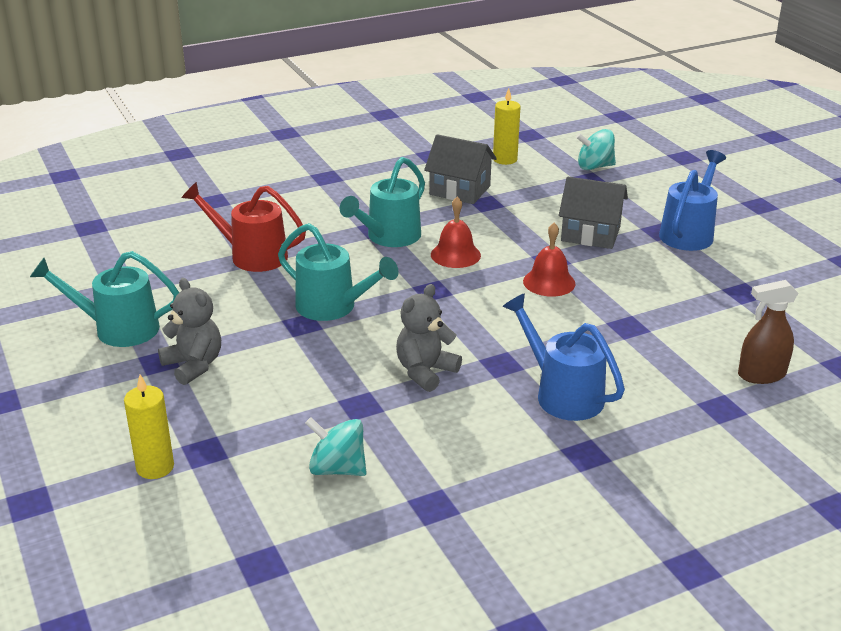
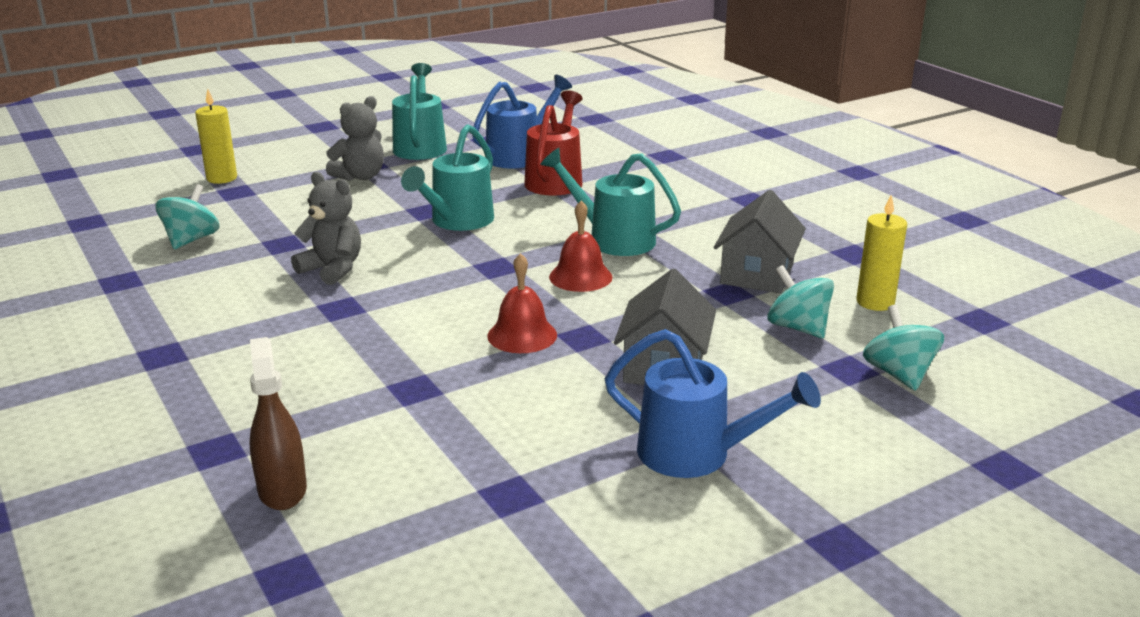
camera: 85 degrees right, 5 degrees down
blue watering can [503,293,625,421] -> blue watering can moved to [472,75,572,169]
none -> turquoise spinning top [767,265,834,338]

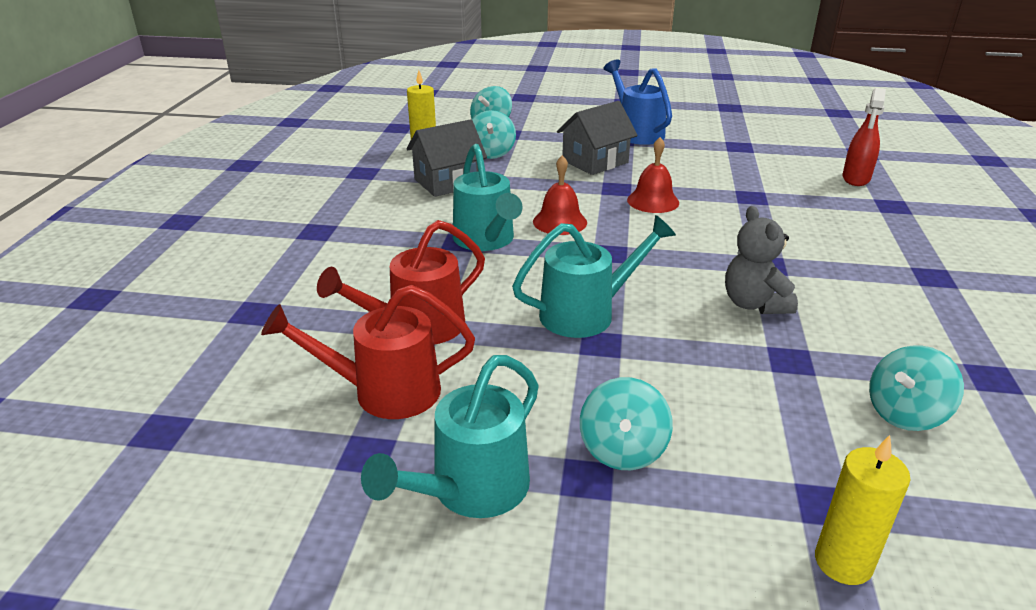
camera: 140 degrees left, 5 degrees up
brown spray bottle [250,337,307,510] -> red spray bottle [842,88,886,186]
grey teddy bear [326,96,384,181] -> turquoise spinning top [580,377,673,470]
blue watering can [472,75,572,169] -> red watering can [261,285,475,419]

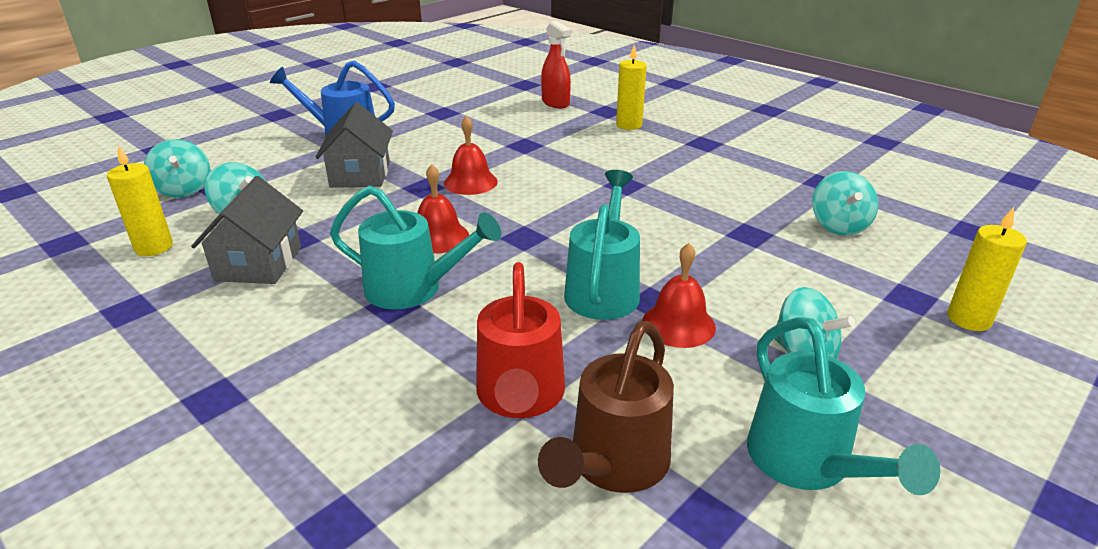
camera: 55 degrees left, 0 degrees up
red watering can [261,285,475,419] -> brown watering can [538,321,674,493]
grey teddy bear [725,206,798,314] -> none
none -> yellow candle [616,44,647,130]
none -> red bell [642,243,716,348]

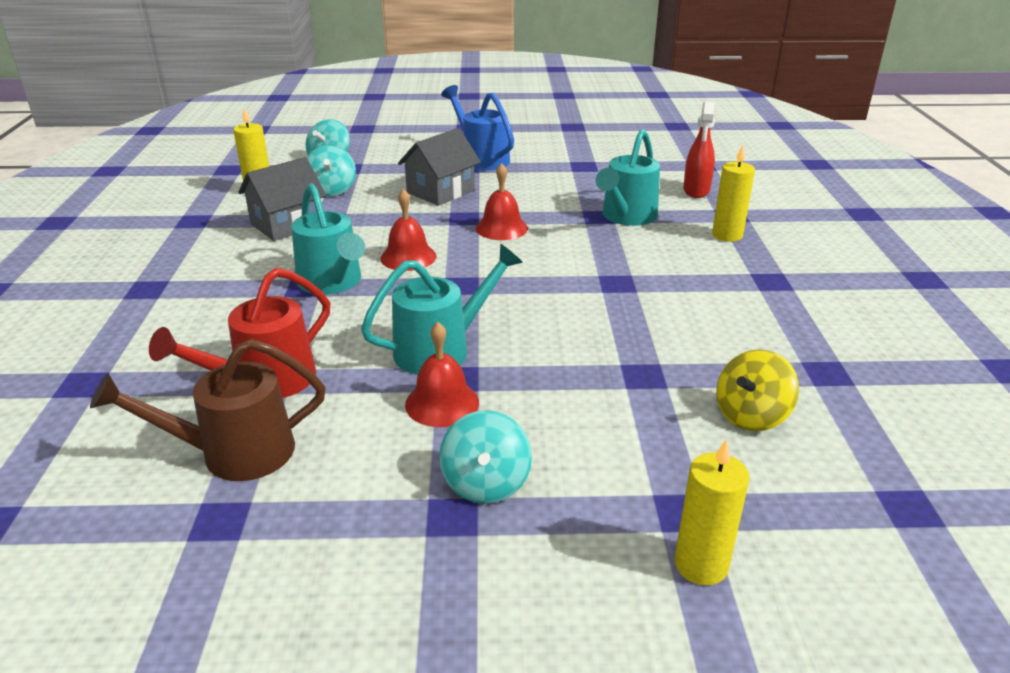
camera: 45 degrees right, 0 degrees up
turquoise watering can [747,317,941,495] -> turquoise watering can moved to [596,129,660,226]
turquoise spinning top [812,171,878,236] -> yellow spinning top [716,349,799,431]

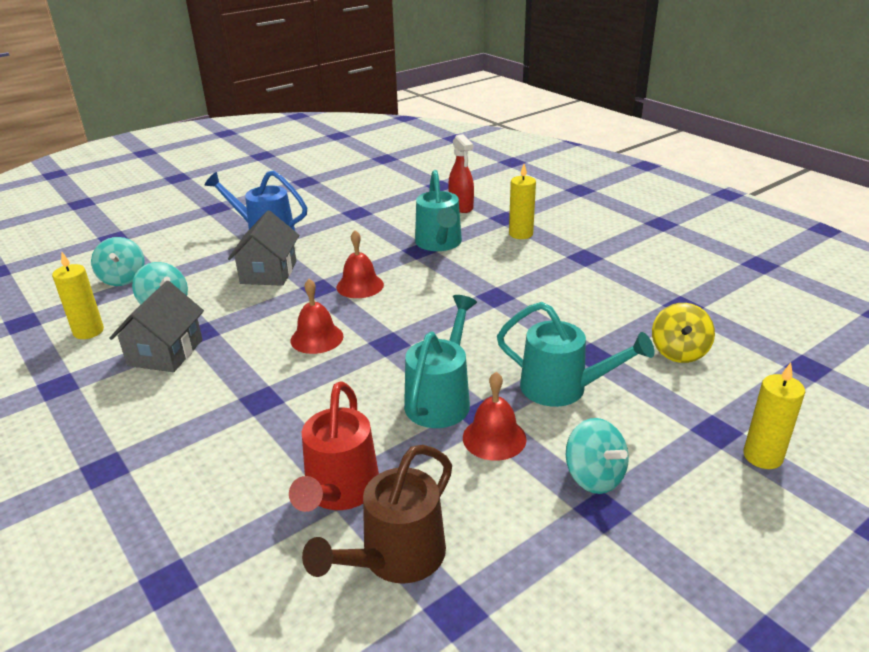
camera: 35 degrees left, 0 degrees up
turquoise watering can [291,183,365,295] -> turquoise watering can moved to [497,302,655,407]

